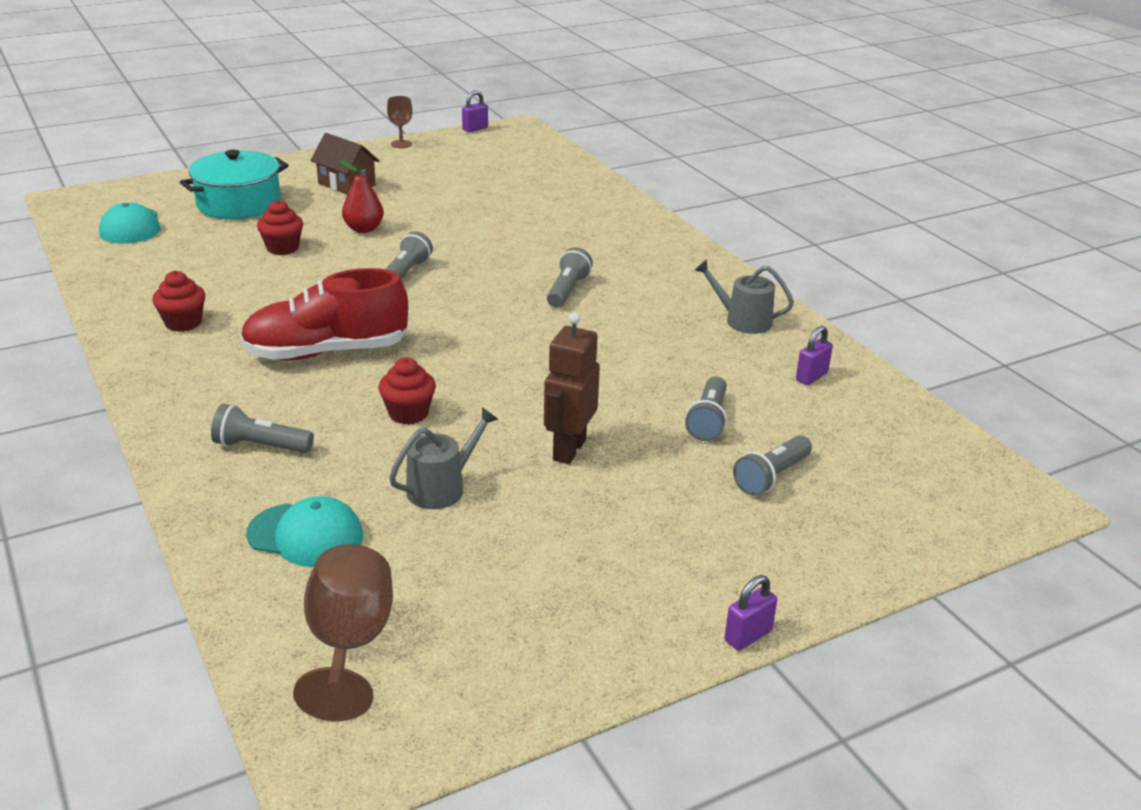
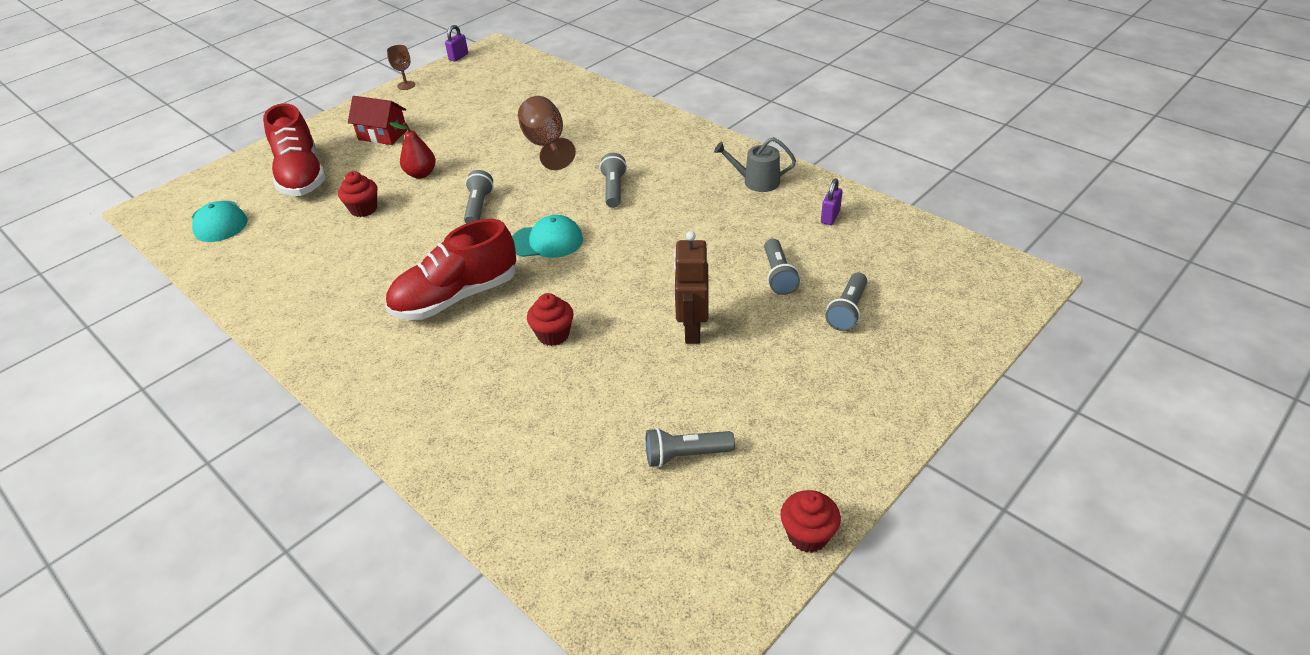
camera: 15 degrees left, 10 degrees up
red cupcake [152,271,205,332] -> red cupcake moved to [780,490,841,553]
turquoise pot [180,150,289,220] -> red shoe [263,103,326,196]
grey flashlight [211,404,314,453] -> grey flashlight moved to [646,428,735,467]
turquoise cap [246,496,363,567] -> turquoise cap moved to [512,215,583,258]
brown goblet [293,544,393,721] -> brown goblet moved to [518,96,576,170]
brown house [310,133,379,194] -> red house [348,96,407,145]
grey watering can [389,407,499,509] -> none
purple padlock [724,575,777,651] -> none

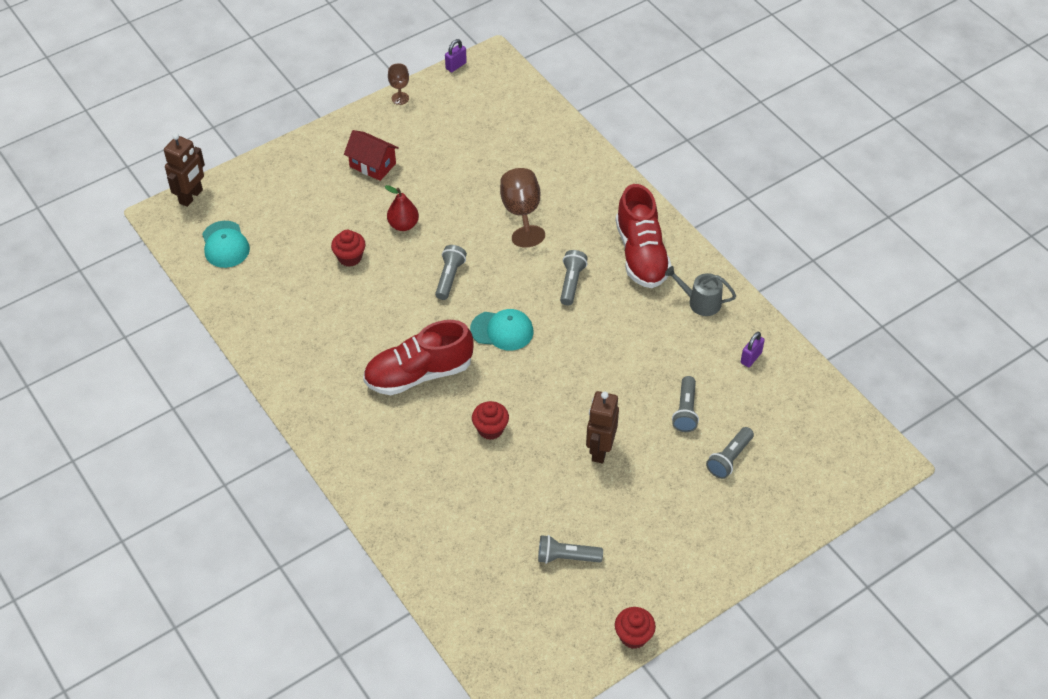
camera: 10 degrees right, 10 degrees up
red shoe [263,103,326,196] -> red shoe moved to [616,184,671,288]
none -> brown robot [164,133,205,207]

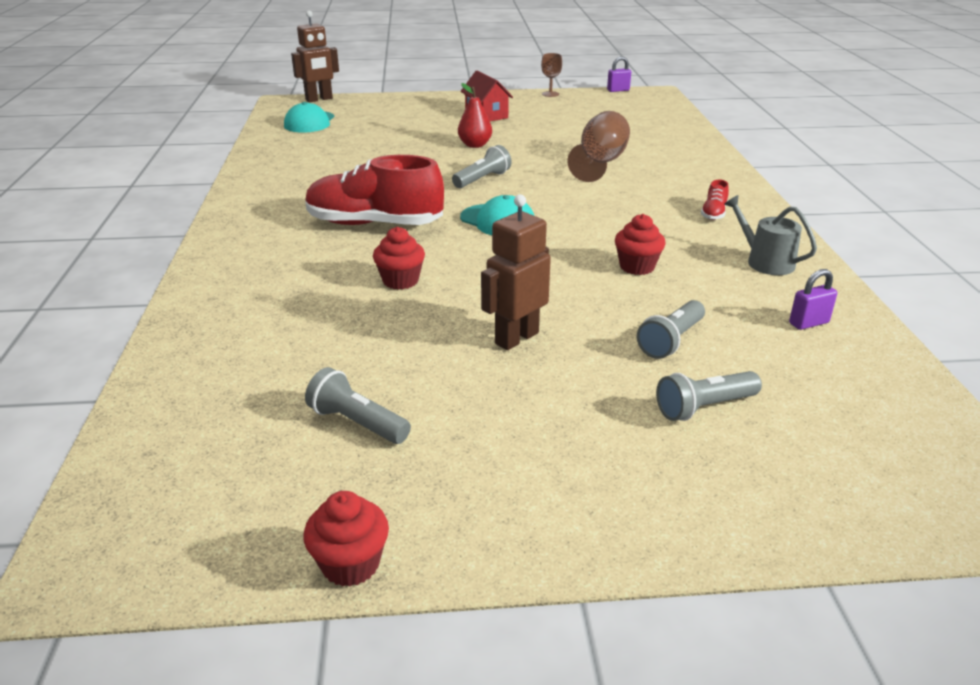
camera: 30 degrees right, 20 degrees down
red cupcake [331,230,366,267] -> red cupcake moved to [615,214,666,275]
grey flashlight [560,250,588,306] -> none
red shoe [616,184,671,288] -> red shoe [701,179,729,220], size x0.41

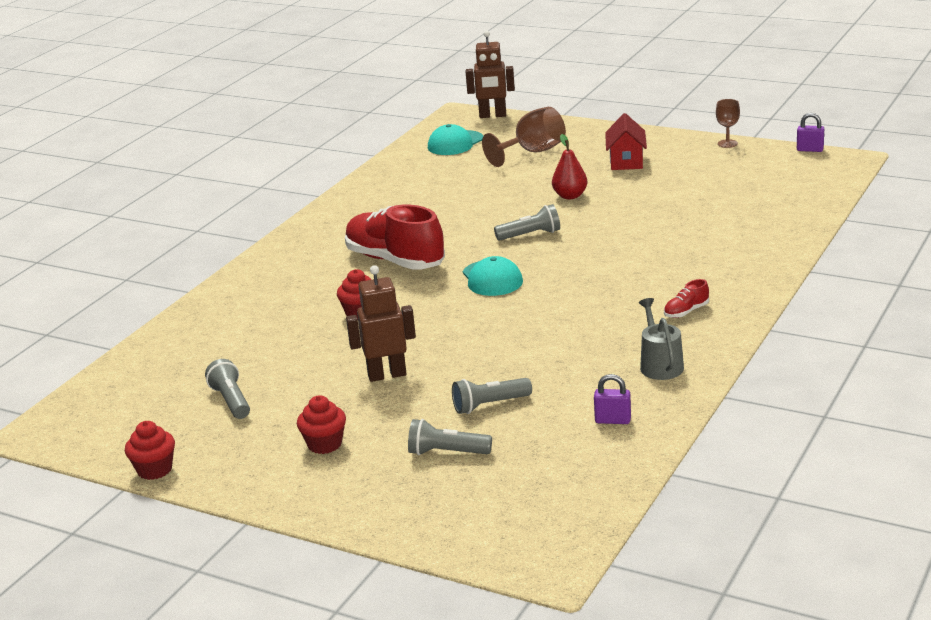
camera: 35 degrees right, 5 degrees down
brown goblet [567,111,630,182] -> brown goblet moved to [482,107,566,167]
red cupcake [615,214,666,275] -> red cupcake moved to [297,395,346,454]

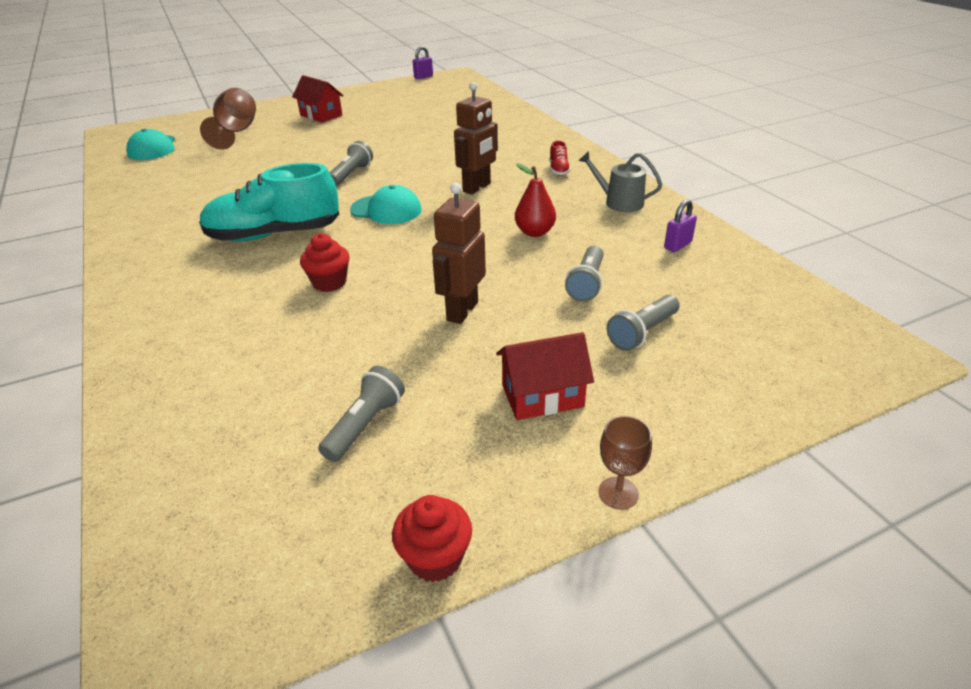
camera: 55 degrees left, 10 degrees up
grey flashlight [205,359,250,419] -> grey flashlight turned 105 degrees clockwise [318,366,405,462]
red cupcake [297,395,346,454] -> red house [496,332,594,420]
red shoe [345,205,445,270] -> turquoise shoe [199,163,339,241]
brown robot [466,31,515,118] -> brown robot moved to [454,82,498,194]
red pear [552,134,588,199] -> red pear moved to [515,164,556,237]
brown goblet [716,99,740,148] -> brown goblet moved to [598,416,652,510]

